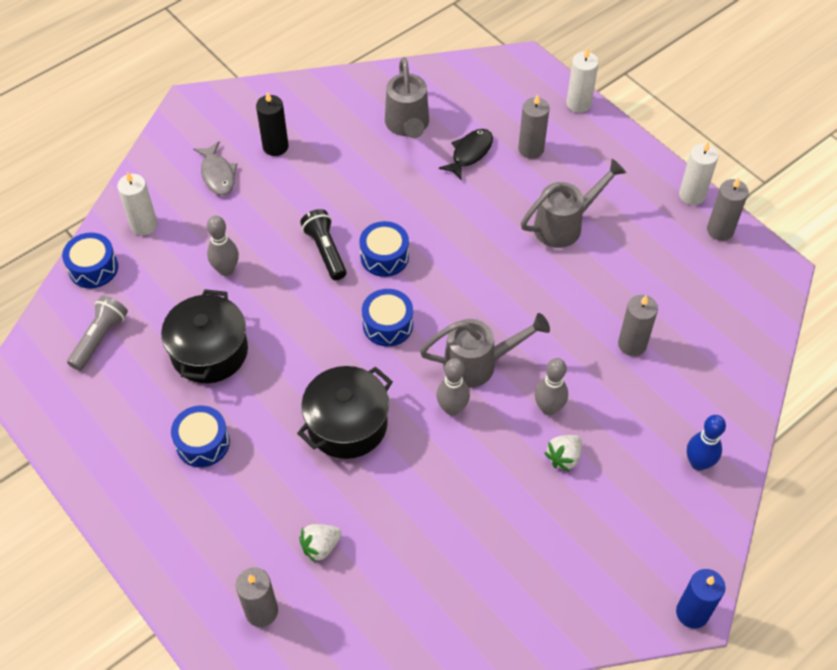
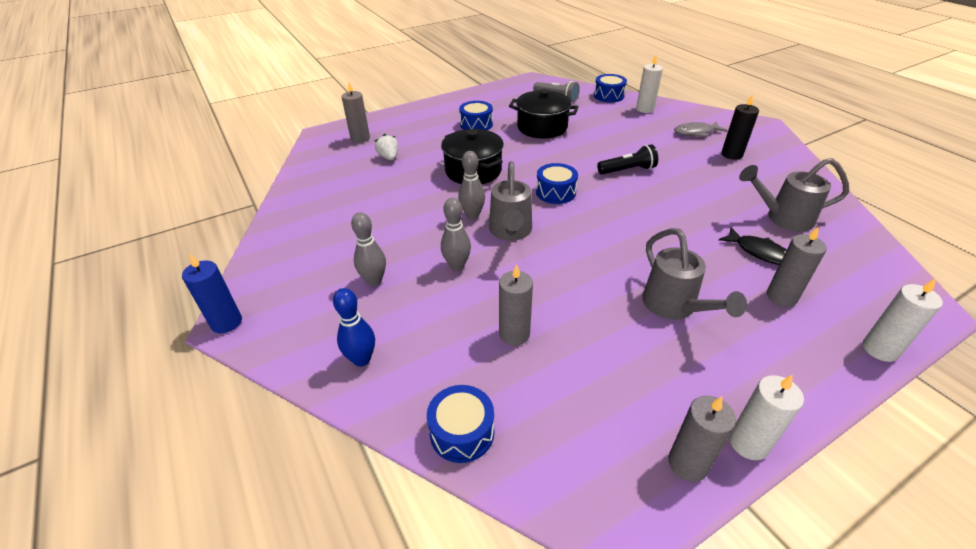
camera: 100 degrees right, 15 degrees down
grey bowling pin [207,216,239,276] -> grey bowling pin moved to [351,212,386,286]
blue drum [360,221,409,277] -> blue drum moved to [427,385,494,463]
white strawberry [544,435,582,472] -> none

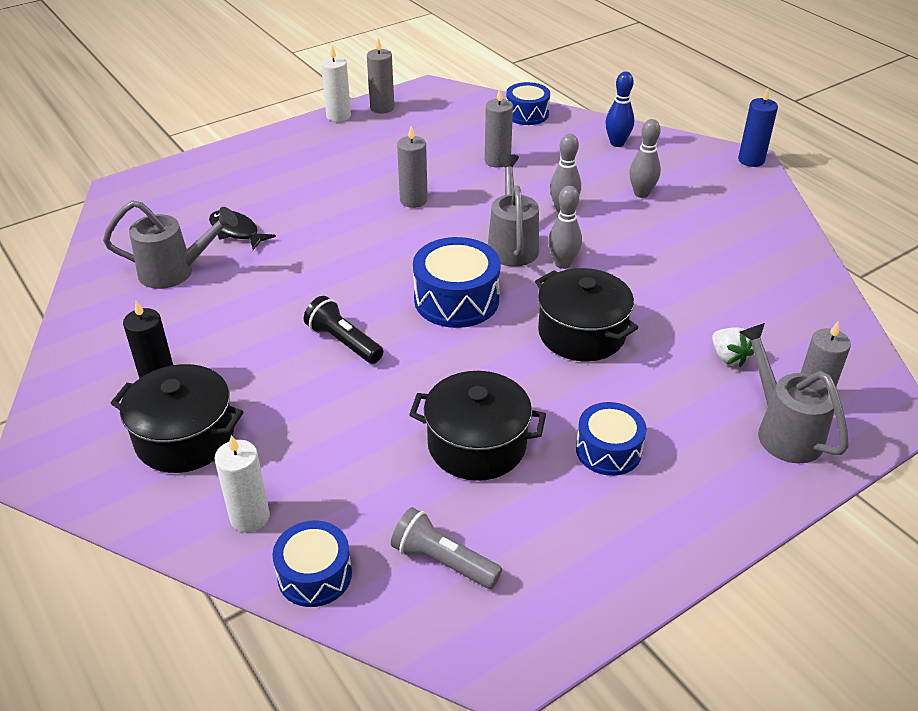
camera: 175 degrees right, 0 degrees up
blue drum [536,163,578,204] -> blue drum [413,237,500,328], size x1.53
black flashlight [597,144,658,175] -> black flashlight turned 60 degrees clockwise [304,296,383,364]
grey watering can [642,228,747,320] -> grey watering can moved to [739,323,849,463]
grey fish [674,121,727,137] -> black pot [111,364,243,473]
grey candle [767,226,827,306] -> grey candle moved to [397,126,428,208]
white candle [863,278,943,362] -> none

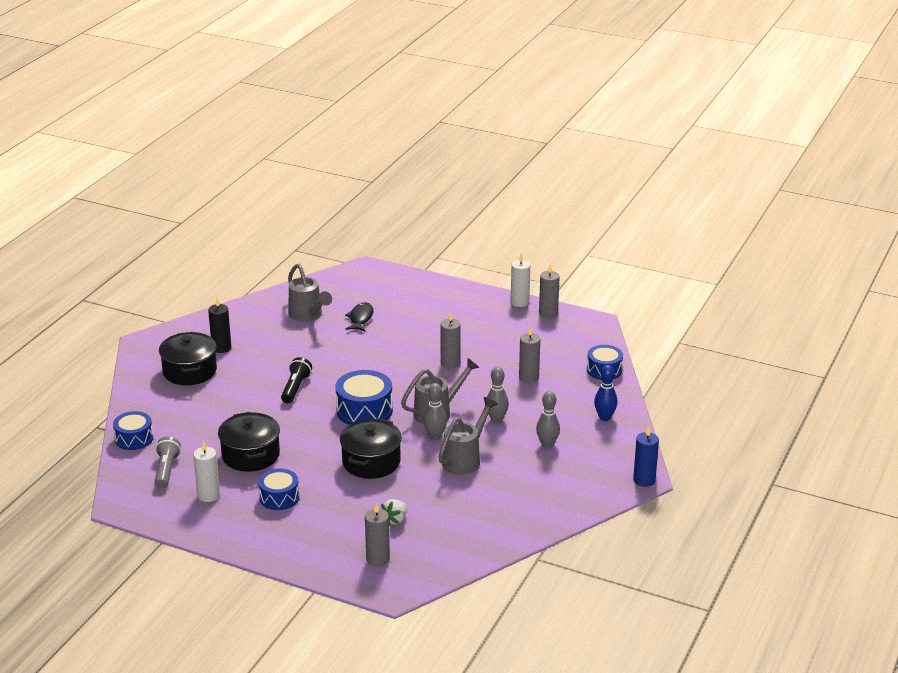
camera: 60 degrees right, 10 degrees down
white candle [214,435,270,532] -> white candle moved to [193,441,220,502]
grey watering can [739,323,849,463] -> grey watering can moved to [439,397,498,475]

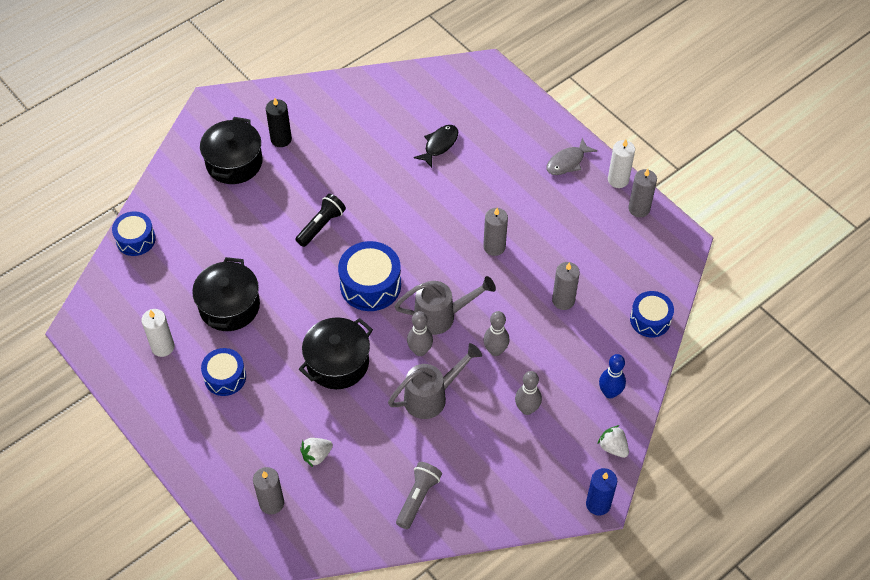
camera: 25 degrees right, 25 degrees up
grey flashlight [155,436,181,488] -> grey flashlight moved to [396,462,442,529]
grey watering can [288,264,332,322] -> none
none -> grey fish [547,138,597,175]
none -> white strawberry [598,425,629,458]

